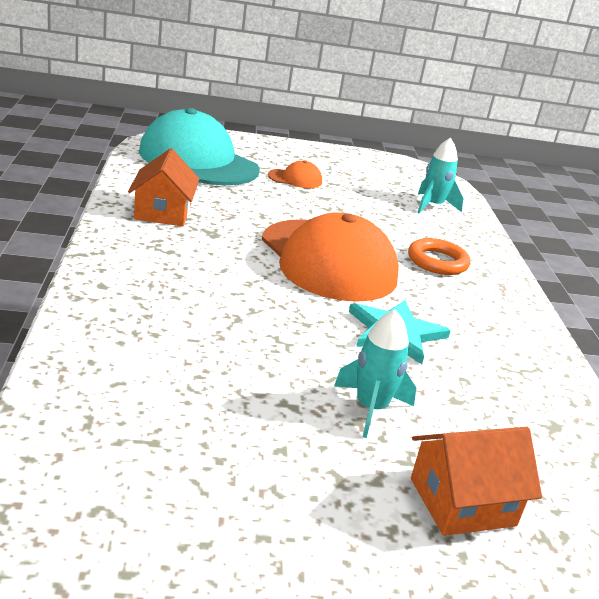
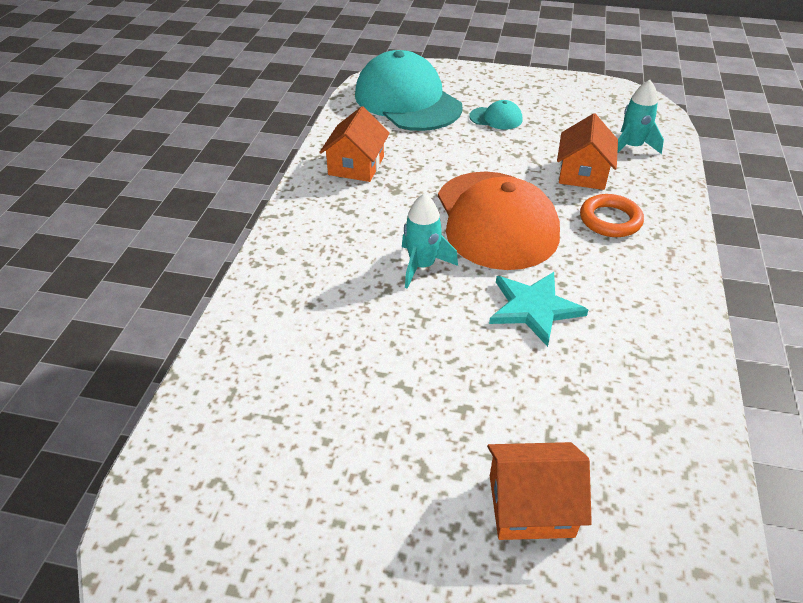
camera: 20 degrees right, 15 degrees up
orange cap [268,160,322,188] -> turquoise cap [469,100,522,130]
turquoise rocket [334,309,416,438] -> turquoise rocket moved to [402,193,458,289]
none -> orange house [557,113,618,190]

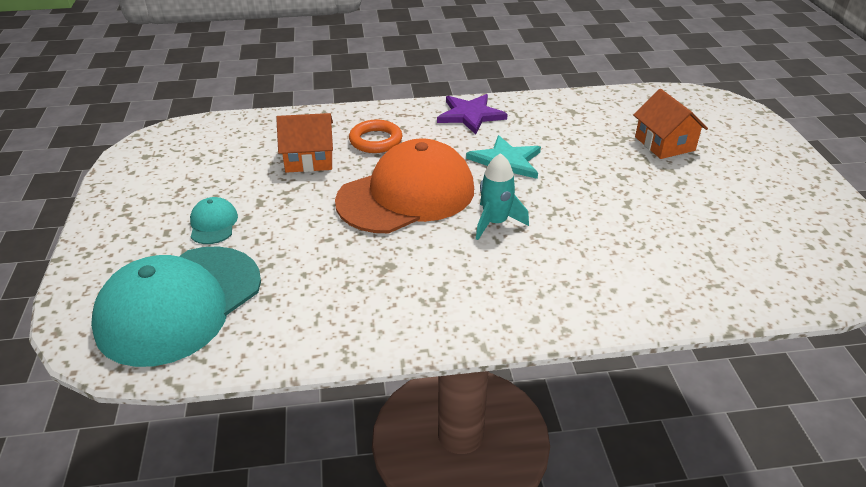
camera: 110 degrees left, 5 degrees down
orange house [319,106,390,182] -> none
turquoise rocket [618,80,664,154] -> none
none -> purple star [437,94,508,134]

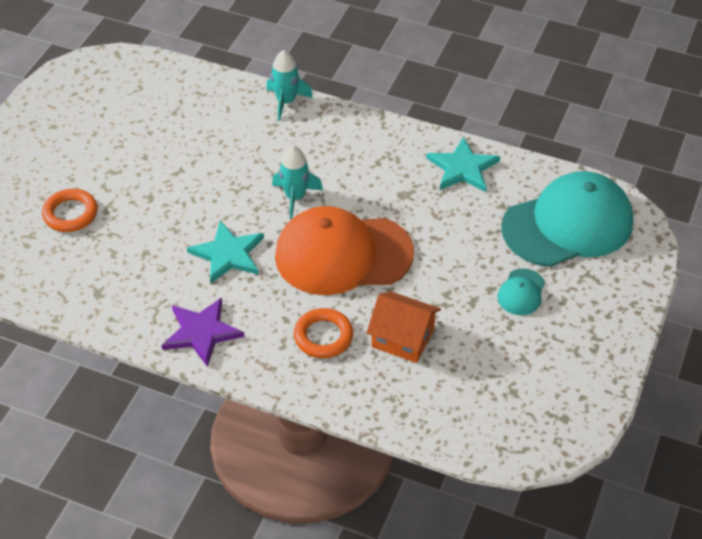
camera: 150 degrees left, 10 degrees up
orange house [633,89,708,159] -> orange ring [42,189,98,232]
none -> turquoise rocket [266,50,313,121]
none -> turquoise star [426,136,500,192]

